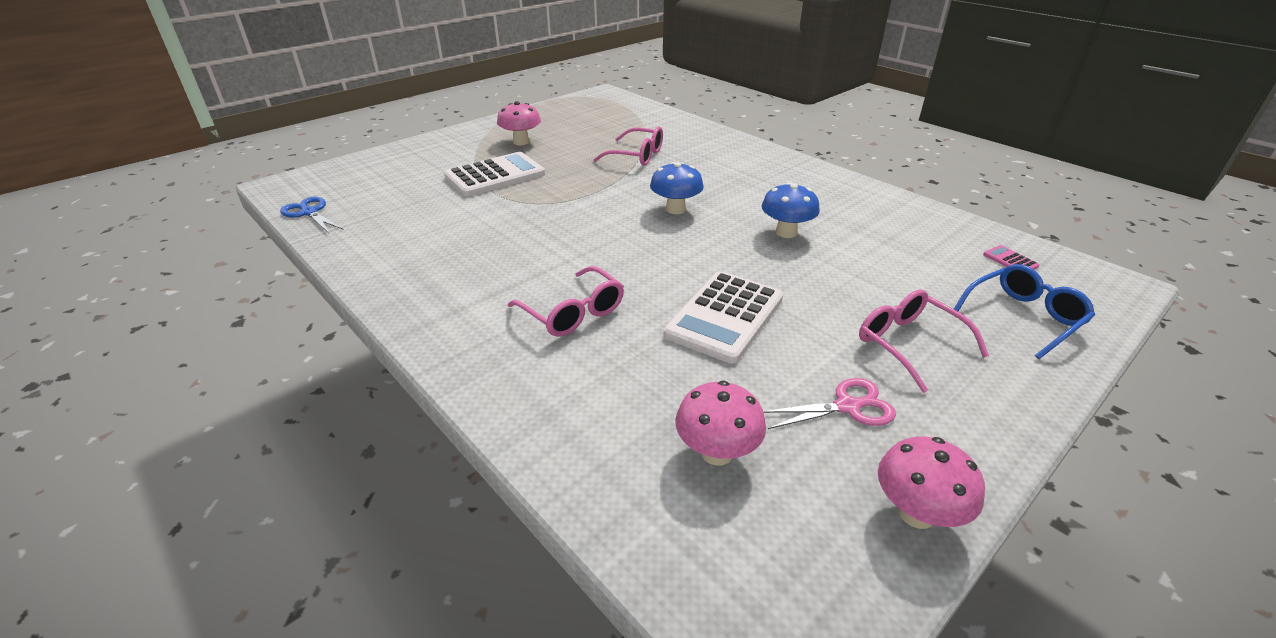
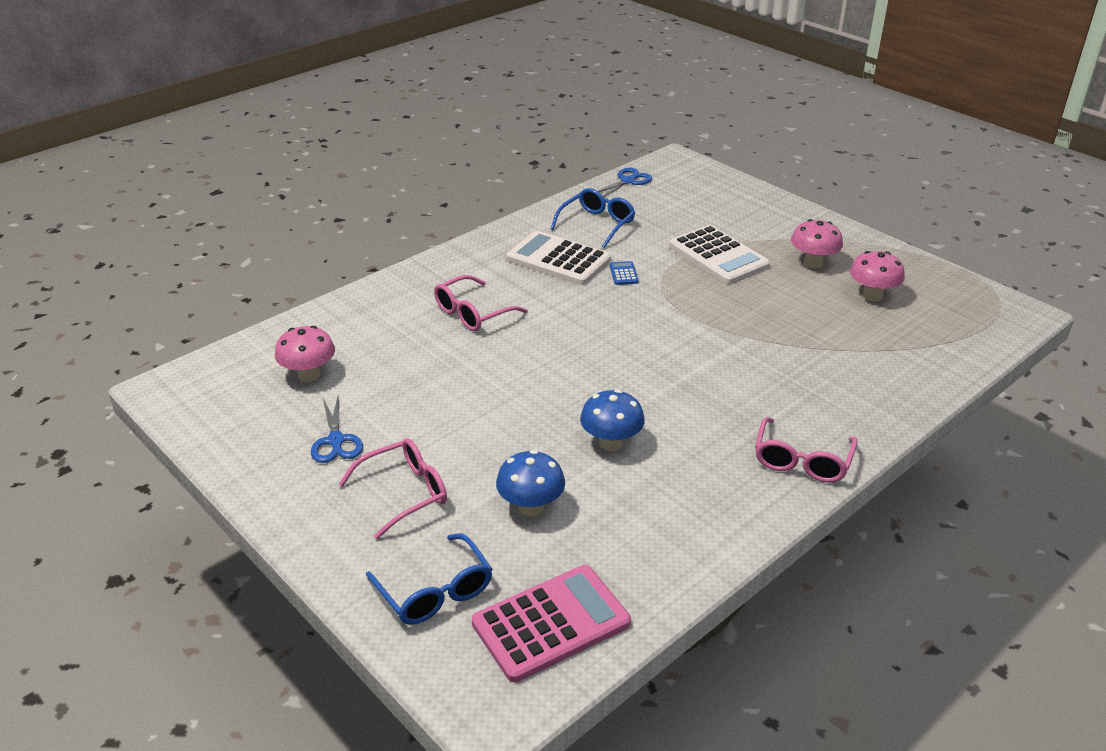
camera: 90 degrees right, 0 degrees up
pink glasses [593,127,663,166] -> pink glasses moved to [755,417,858,483]
blue mushroom [650,162,704,214] -> blue mushroom moved to [496,450,565,516]
white calculator [664,271,783,364] -> white calculator moved to [506,231,611,285]
pink scissors [763,378,896,429] -> blue scissors [311,397,363,463]
pink mushroom [878,437,985,529] -> pink mushroom moved to [850,251,905,302]
pink calculator [983,245,1040,270] -> pink calculator [472,565,631,682], size x2.46
none -> blue glasses [551,188,635,248]
none -> blue calculator [609,261,639,285]

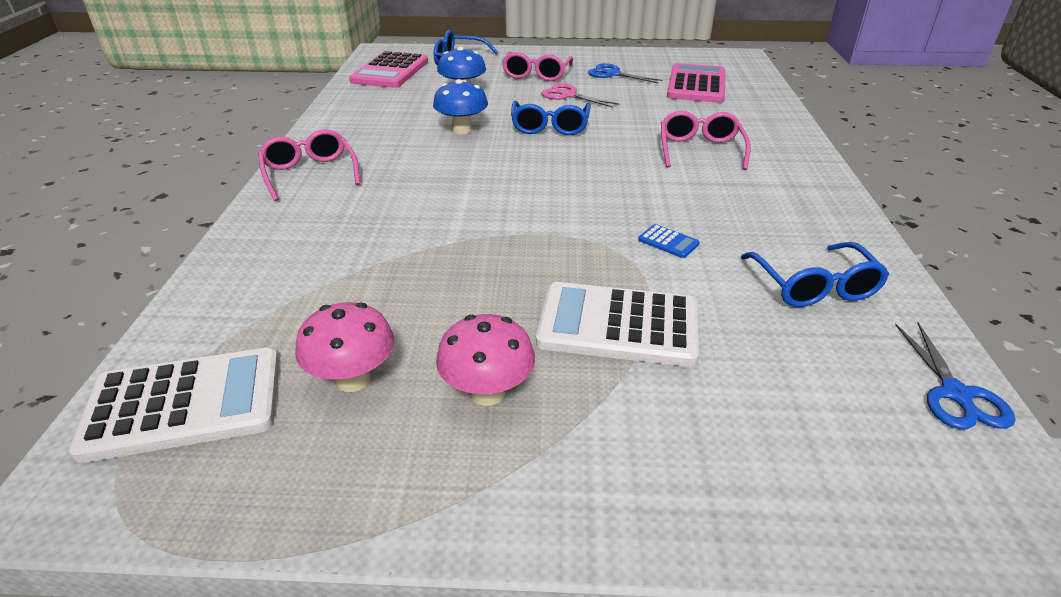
camera: 135 degrees right, 0 degrees up
pink mushroom [275,326,335,382] -> pink calculator [667,63,725,103]
white calculator [506,231,611,285] -> white calculator moved to [69,348,279,463]
none -> blue glasses [511,101,591,135]
none -> pink scissors [541,83,619,108]

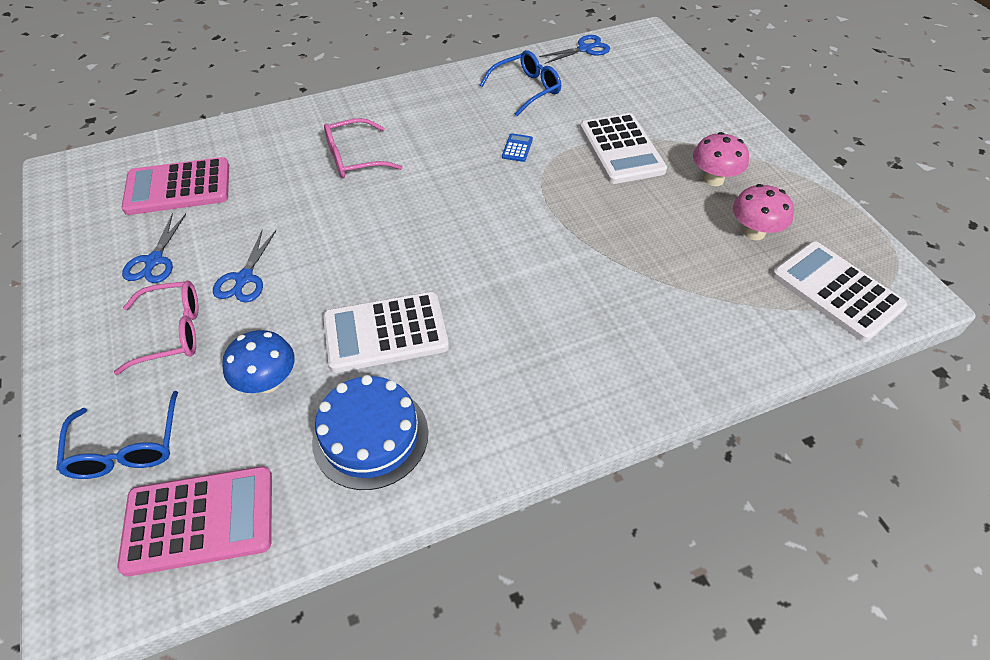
camera: 115 degrees left, 15 degrees up
pink glasses [258,129,360,201] -> none
blue mushroom [433,79,488,134] -> white calculator [323,292,449,373]
blue glasses [511,101,591,135] -> none
pink scissors [541,83,619,108] -> blue scissors [213,231,276,303]
none -> blue cake [312,375,428,490]

